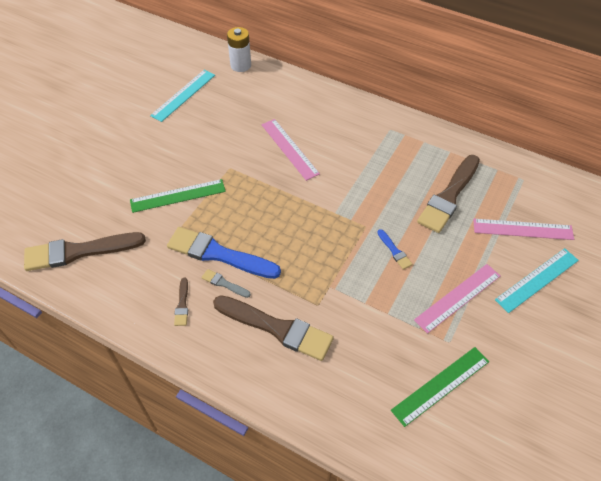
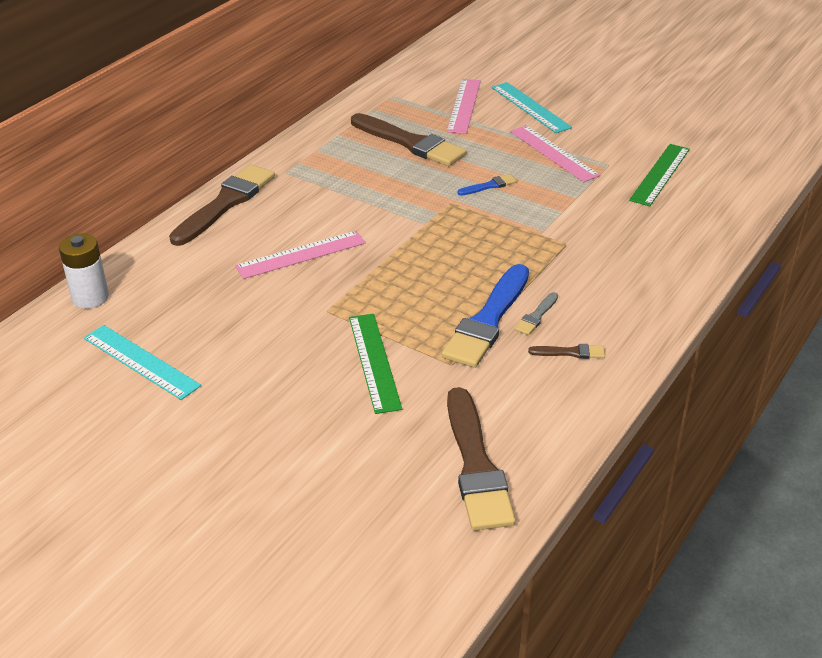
camera: 85 degrees left, 15 degrees down
brown brush [213,295,334,361] -> brown brush moved to [169,164,275,246]
green ruler [391,347,489,427] -> green ruler turned 60 degrees clockwise [629,144,690,206]

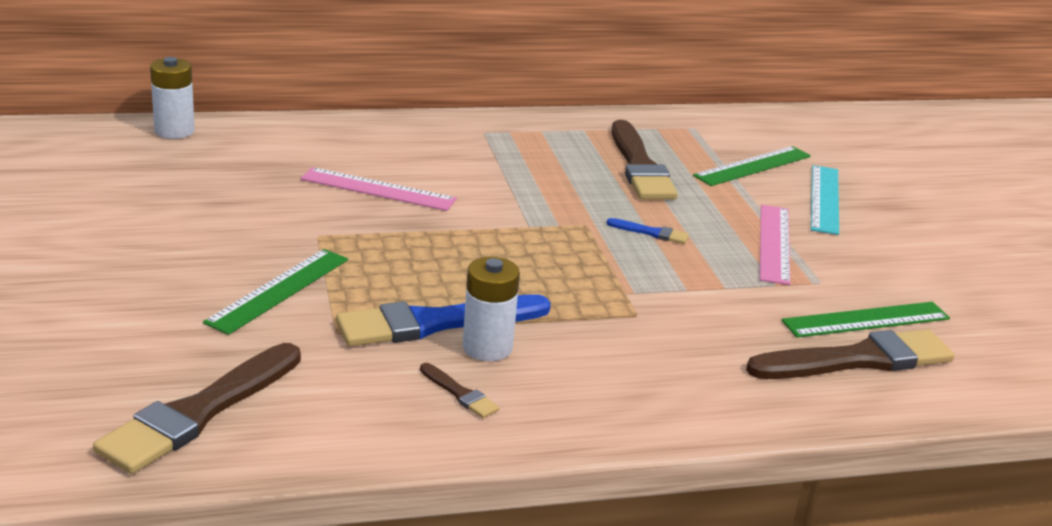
camera: 40 degrees right, 10 degrees down
turquoise ruler [84,325,201,400] -> none
brown brush [169,164,275,246] -> brown brush moved to [746,329,955,379]
pink ruler [447,79,481,134] -> green ruler [693,146,811,186]
grey brush [515,292,558,335] -> white battery [463,257,520,361]

